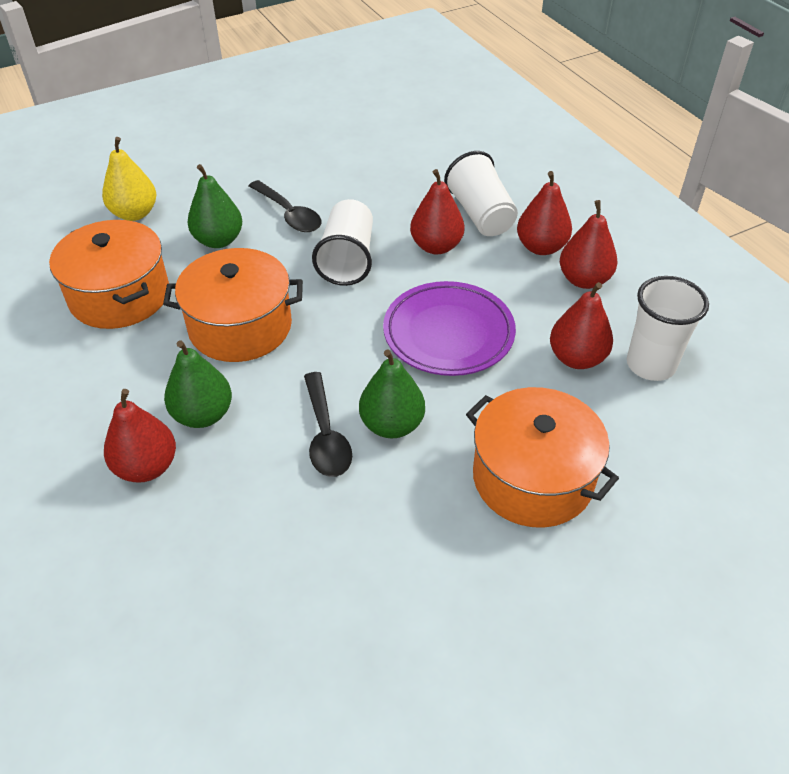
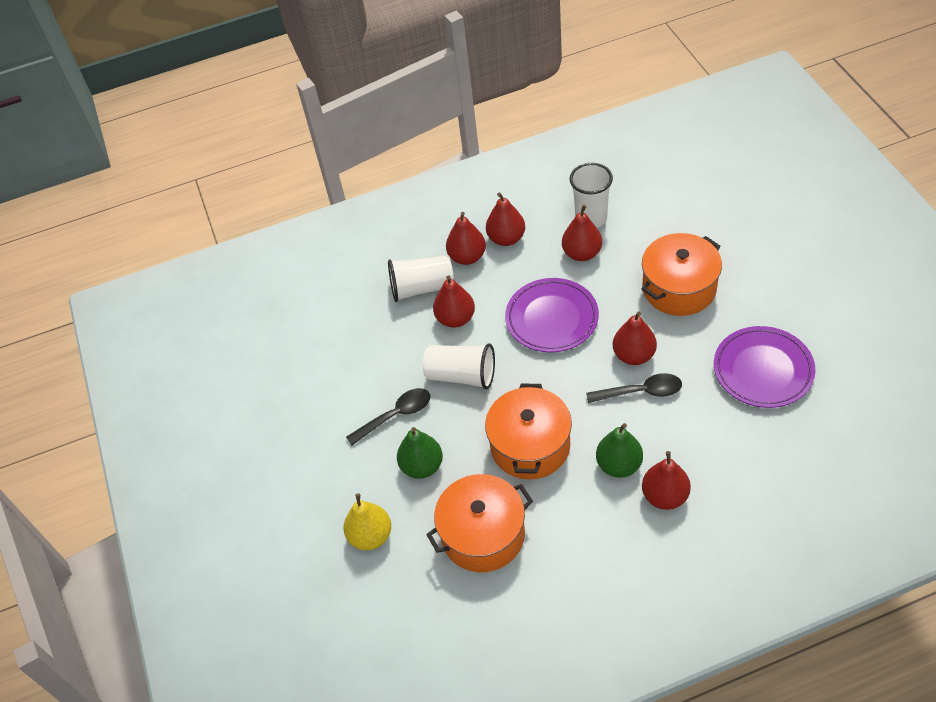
camera: 75 degrees left, 5 degrees up
green pear [359,349,425,438] -> red pear [613,312,657,365]
none -> purple plate [714,326,816,408]

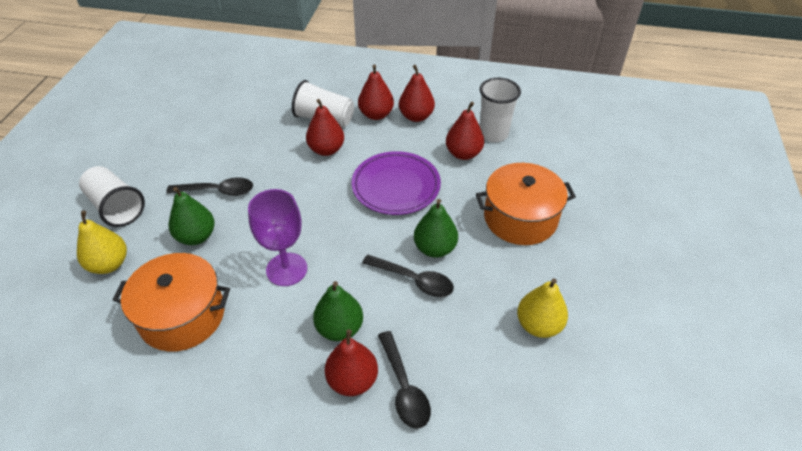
camera: 25 degrees right, 5 degrees down
white cup [423,343,495,390] -> white cup moved to [79,166,145,227]
orange pot [485,384,572,480] -> purple goblet [248,189,307,286]
red pear [613,312,657,365] -> green pear [414,199,458,258]
purple plate [714,326,816,408] -> yellow pear [517,278,568,338]
none -> black spoon [378,331,431,429]

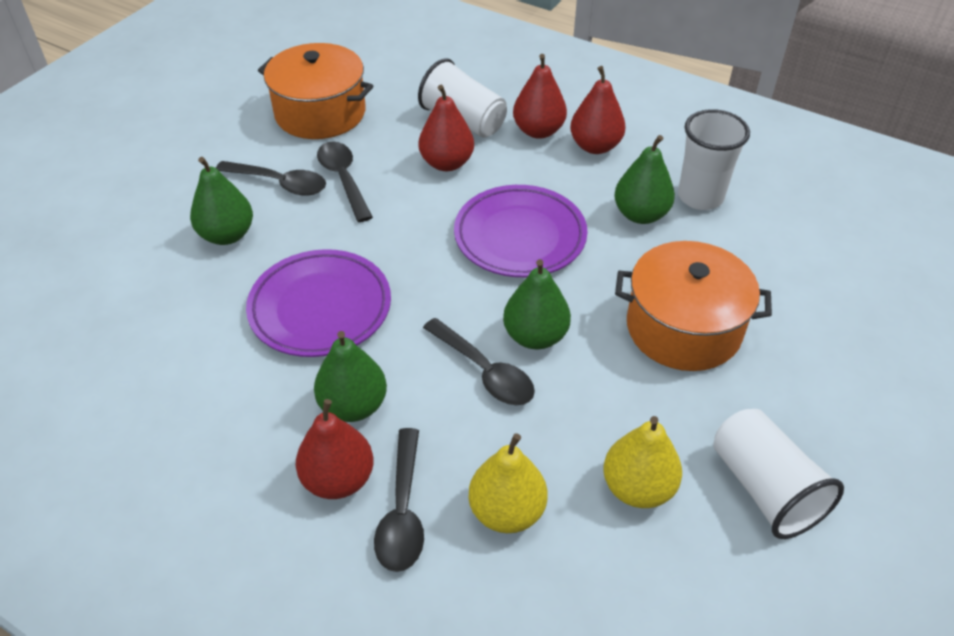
camera: 20 degrees right, 0 degrees up
yellow pear [77,211,127,274] -> yellow pear moved to [469,433,547,533]
white cup [79,166,145,227] -> white cup moved to [713,409,844,539]
orange pot [113,253,230,352] -> orange pot moved to [258,43,373,139]
purple goblet [248,189,307,286] -> purple plate [246,249,391,357]
red pear [446,102,484,160] -> green pear [614,135,675,224]
none -> black spoon [317,141,373,222]

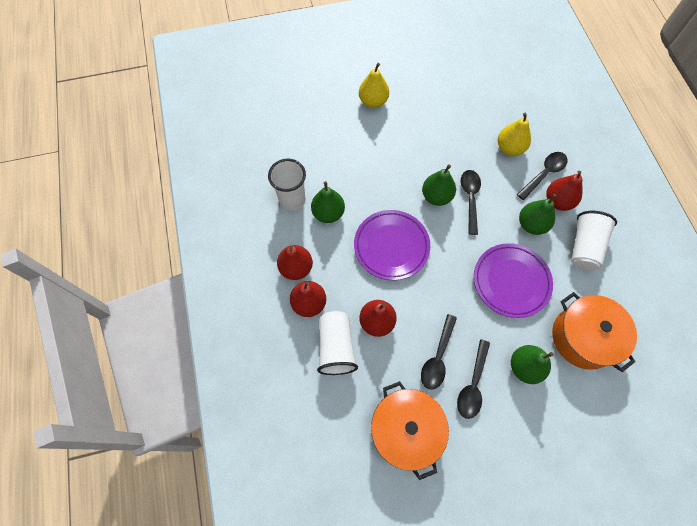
camera: 135 degrees left, 20 degrees up
black spoon [216,161,326,195] -> black spoon turned 135 degrees counterclockwise [457,339,490,419]
yellow pear [603,416,682,508] -> yellow pear moved to [359,63,389,108]
orange pot [615,241,772,371] -> orange pot moved to [552,292,637,372]
white cup [713,409,844,539] -> white cup moved to [571,211,617,271]

